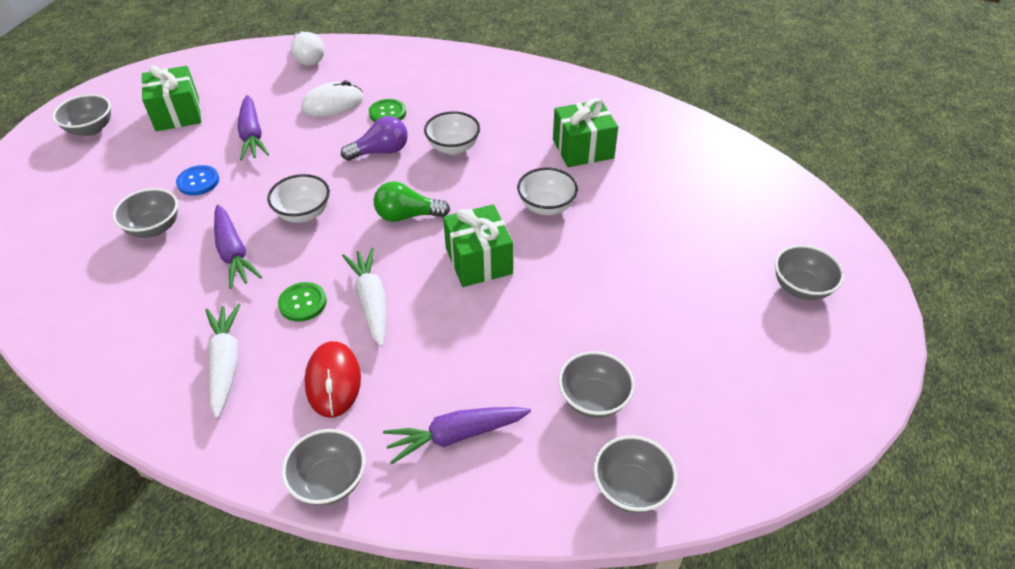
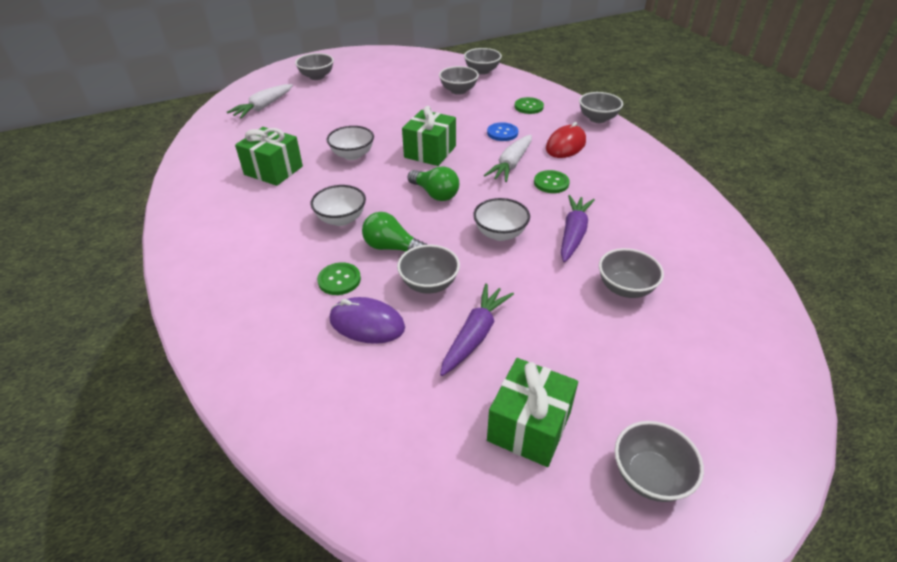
camera: 135 degrees left, 5 degrees down
blue button [176,165,219,196] -> blue button moved to [487,122,518,141]
white carrot [206,304,241,418] -> white carrot moved to [227,84,293,118]
white light bulb [291,31,325,66] -> none
white mouse [301,81,363,117] -> purple mouse [330,297,405,344]
purple light bulb [341,116,408,161] -> green light bulb [362,212,427,251]
purple carrot [383,407,531,464] -> green button [515,97,544,114]
none -> grey bowl [397,245,460,294]

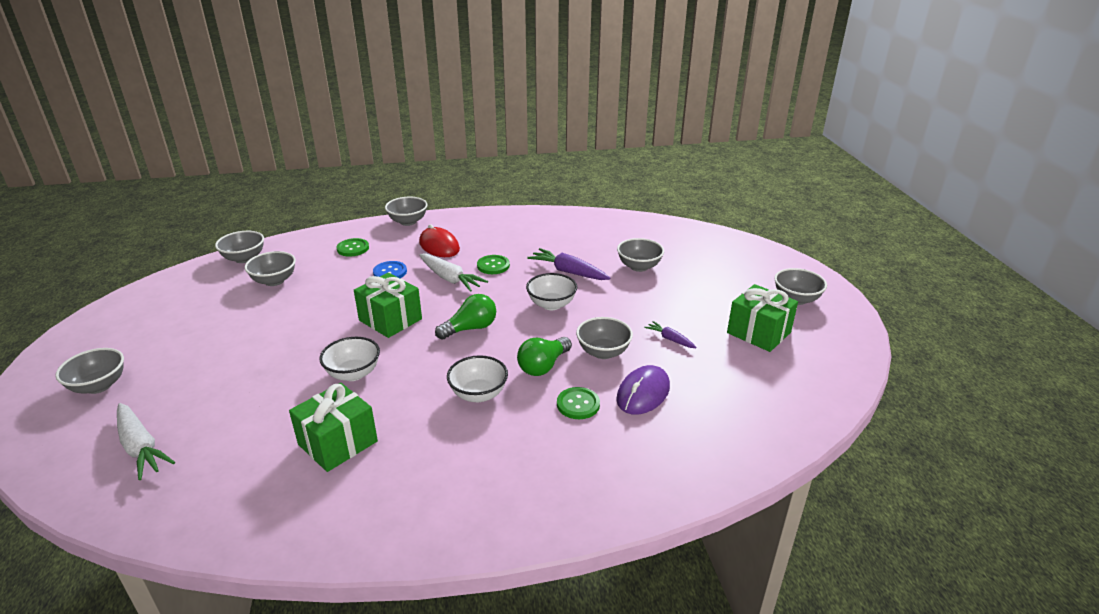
camera: 75 degrees left, 10 degrees down
purple carrot [440,283,514,376] -> purple carrot [644,321,697,348], size x0.56

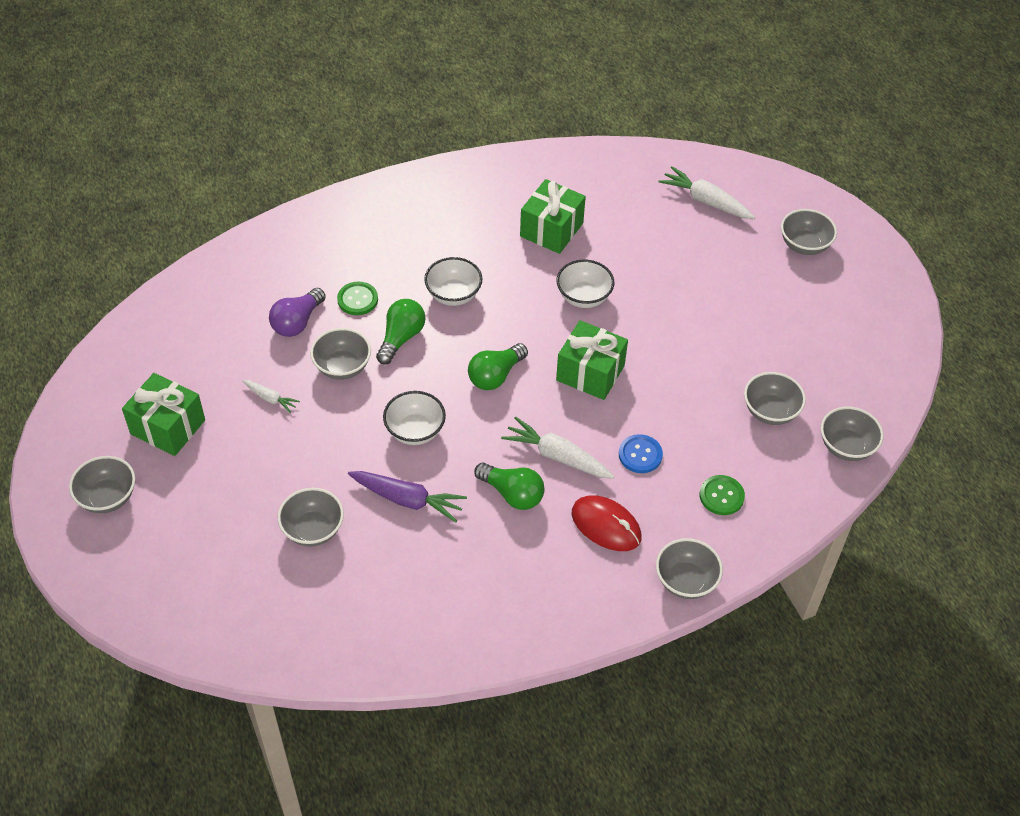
camera: 165 degrees right, 20 degrees up
green button [477,255,510,274] -> green light bulb [474,463,544,510]
purple mouse [616,365,670,415] -> purple light bulb [269,288,326,337]
purple carrot [644,321,697,348] -> white carrot [242,380,300,413]

